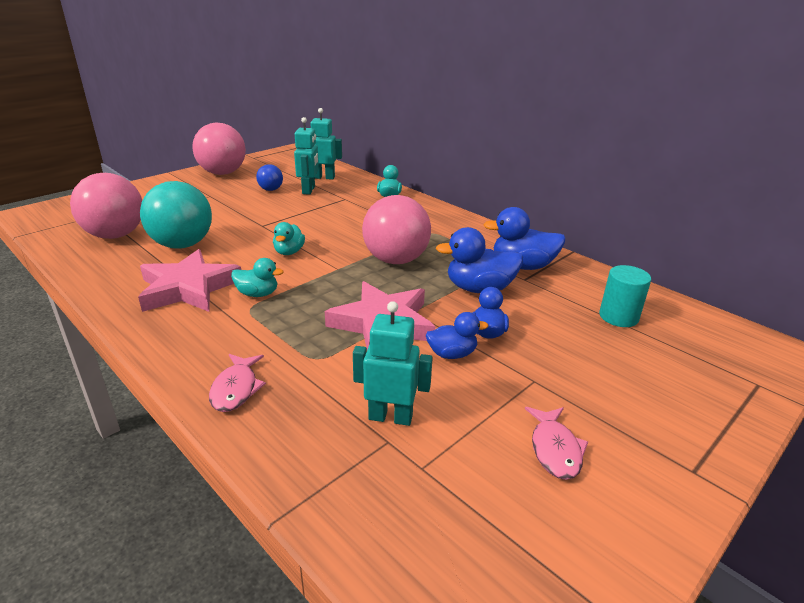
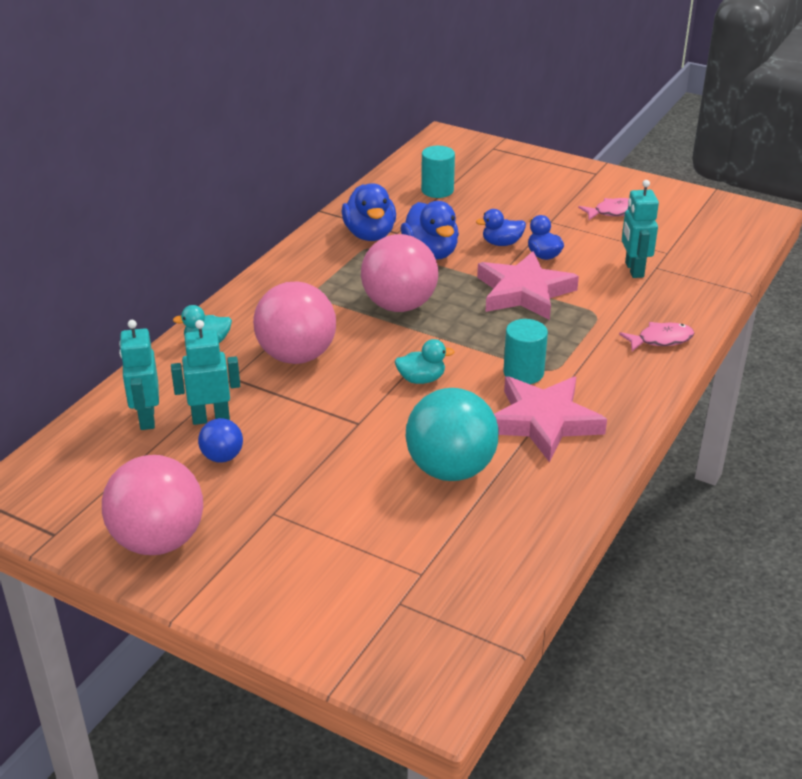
camera: 105 degrees left, 5 degrees up
pink ball [70,173,142,239] -> pink ball moved to [253,282,336,364]
turquoise duck [231,258,284,297] -> turquoise cylinder [503,319,548,384]

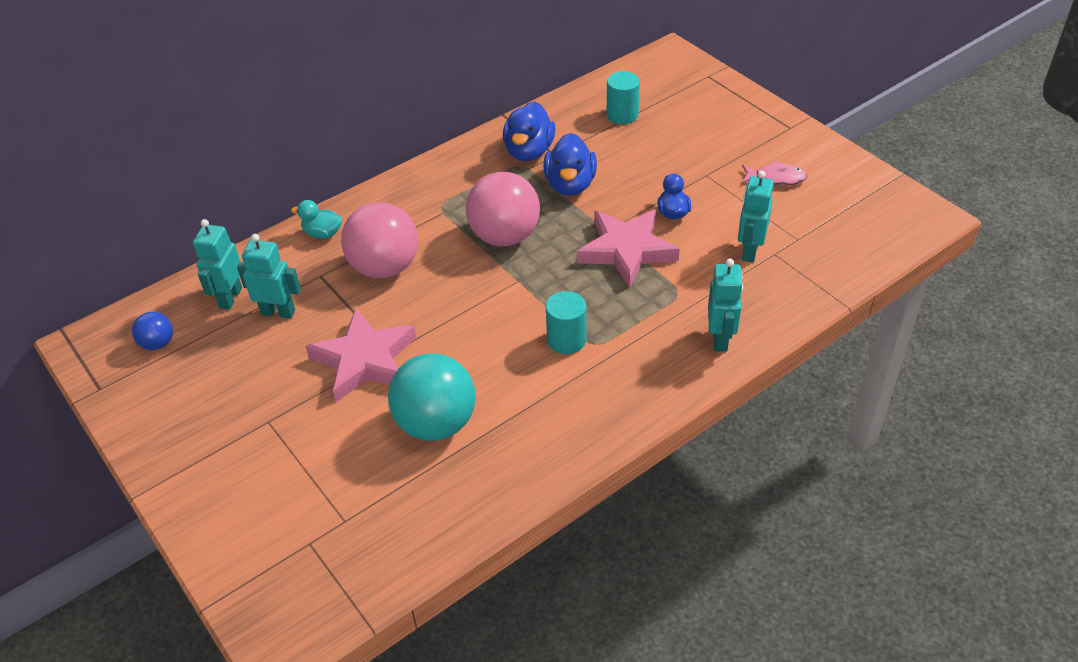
camera: 25 degrees right, 10 degrees up
pink ball [102,455,203,555] -> none
blue ball [198,418,243,463] -> blue ball moved to [132,312,173,350]
turquoise duck [395,339,455,384] -> none
blue duck [476,209,526,246] -> none
pink star [494,376,607,463] -> pink star moved to [306,308,416,402]
pink fish [619,322,694,351] -> turquoise robot [708,259,743,352]

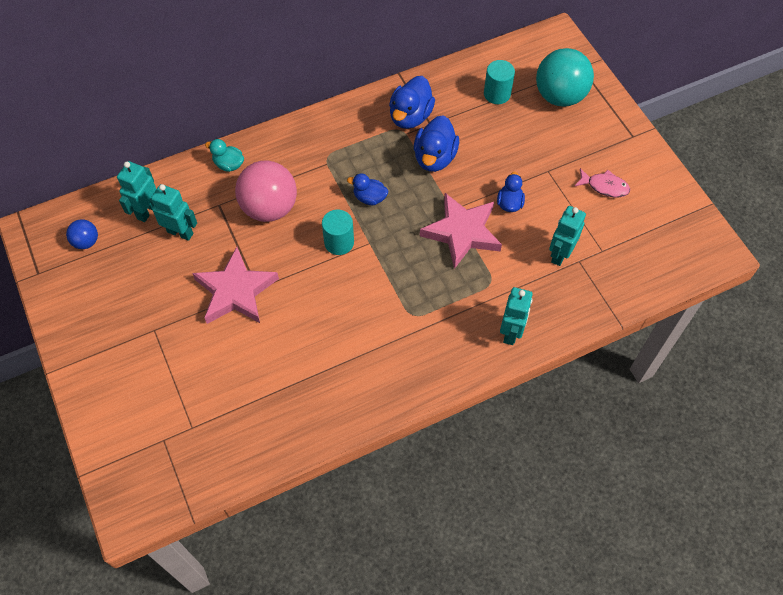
camera: 10 degrees right, 15 degrees up
turquoise ball [388,353,476,441] -> turquoise ball moved to [536,48,594,107]
pink ball [466,172,540,246] -> blue duck [347,173,388,205]
turquoise cylinder [546,291,586,354] -> turquoise cylinder moved to [322,209,354,255]

